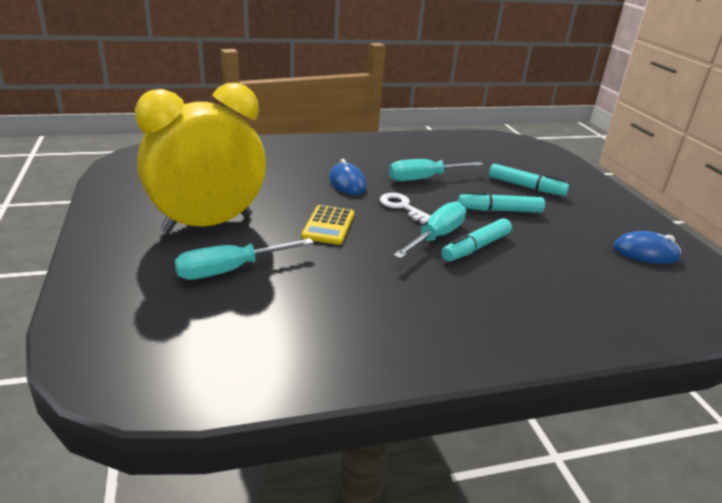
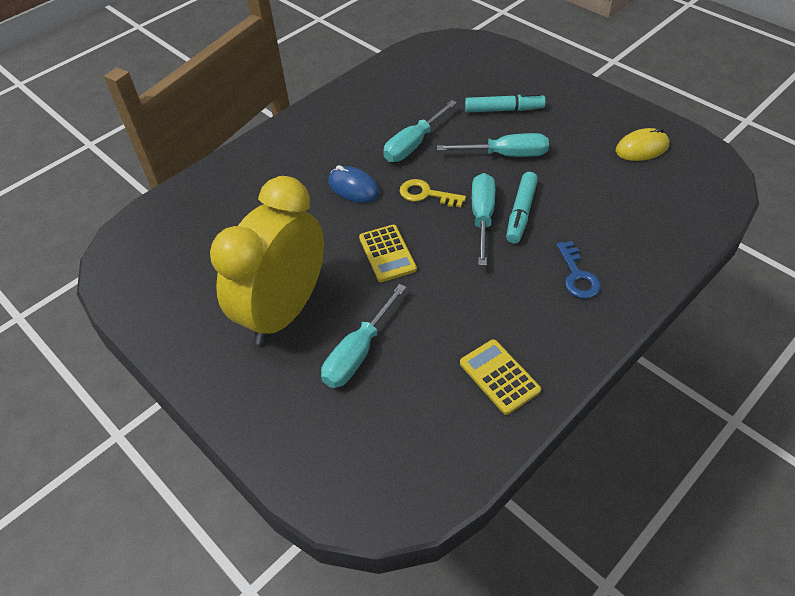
camera: 25 degrees left, 20 degrees up
white key [380,193,430,224] -> yellow key [400,179,466,207]
turquoise marker [458,191,545,213] -> turquoise screwdriver [437,133,549,157]
blue mouse [613,231,681,264] -> yellow mouse [616,128,669,161]
none -> yellow calculator [460,339,541,415]
none -> blue key [557,241,601,299]

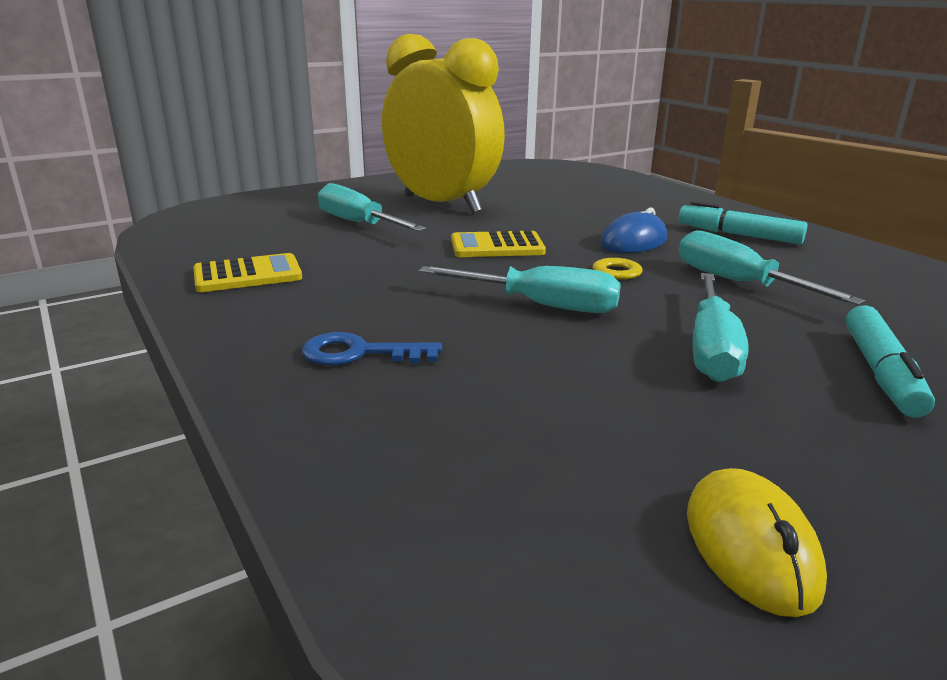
camera: 100 degrees right, 25 degrees down
turquoise marker [506,172,538,243] -> turquoise marker moved to [678,201,808,245]

